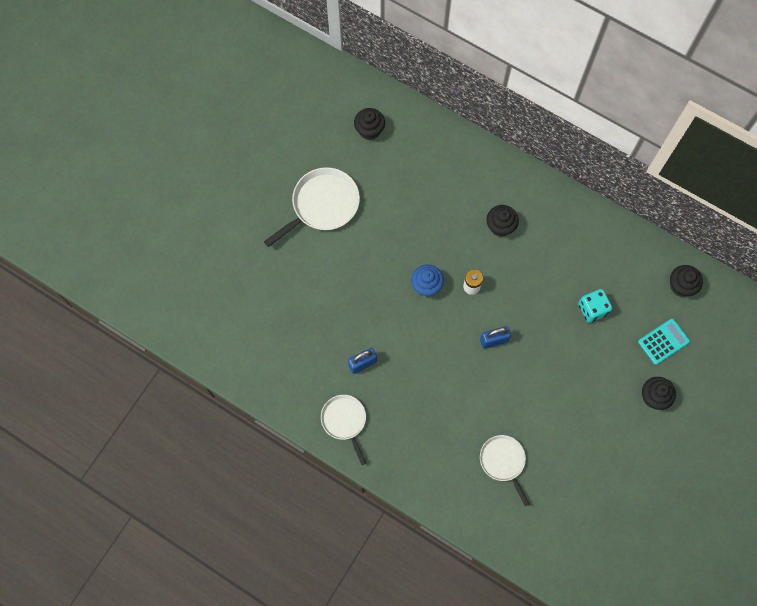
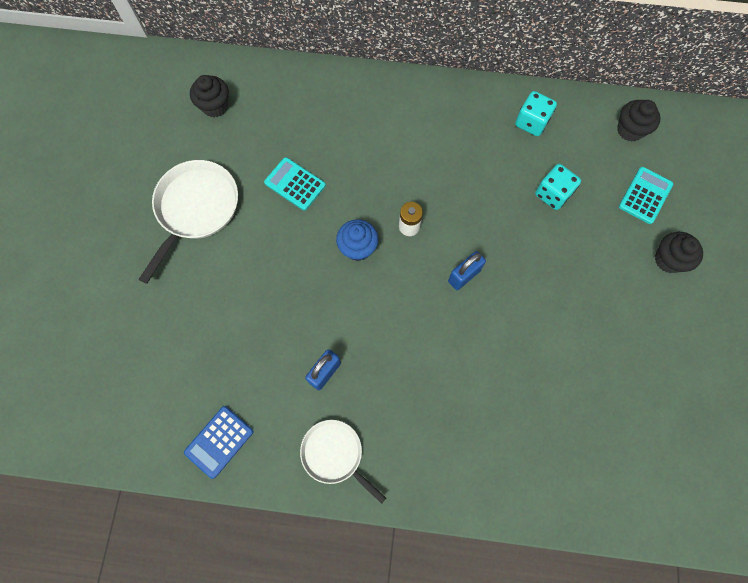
camera: 25 degrees left, 0 degrees up
white pan [480,435,530,507] -> none
black cupcake [486,205,519,237] -> none
none -> blue calculator [184,406,253,479]
none -> turquoise calculator [264,157,326,211]
none -> turquoise dice [515,91,557,136]

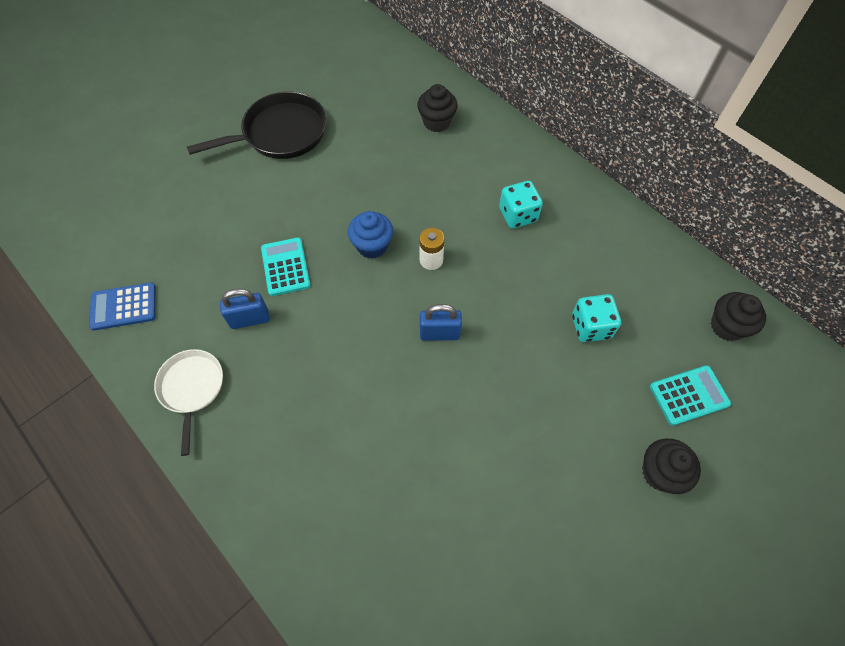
camera: 40 degrees right, 10 degrees down
white pan [138,160,238,284] -> black pan [187,92,327,159]
black cupcake [190,75,229,117] -> black cupcake moved to [417,84,458,132]
turquoise calculator [264,157,326,211] -> turquoise calculator moved to [261,237,310,296]
turquoise dice [515,91,557,136] -> turquoise dice moved to [499,181,543,228]

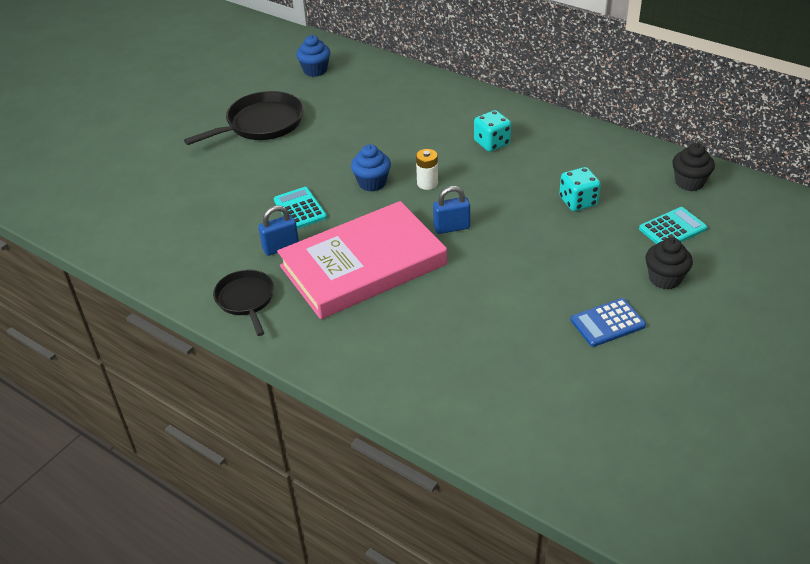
camera: 10 degrees left, 20 degrees down
blue calculator [89,283,156,331] -> blue calculator moved to [571,298,646,347]
white pan [154,349,223,456] -> black pan [213,270,274,336]
black cupcake [417,84,458,132] -> none
none -> pink book [277,201,447,319]
none -> blue cupcake [296,35,330,77]

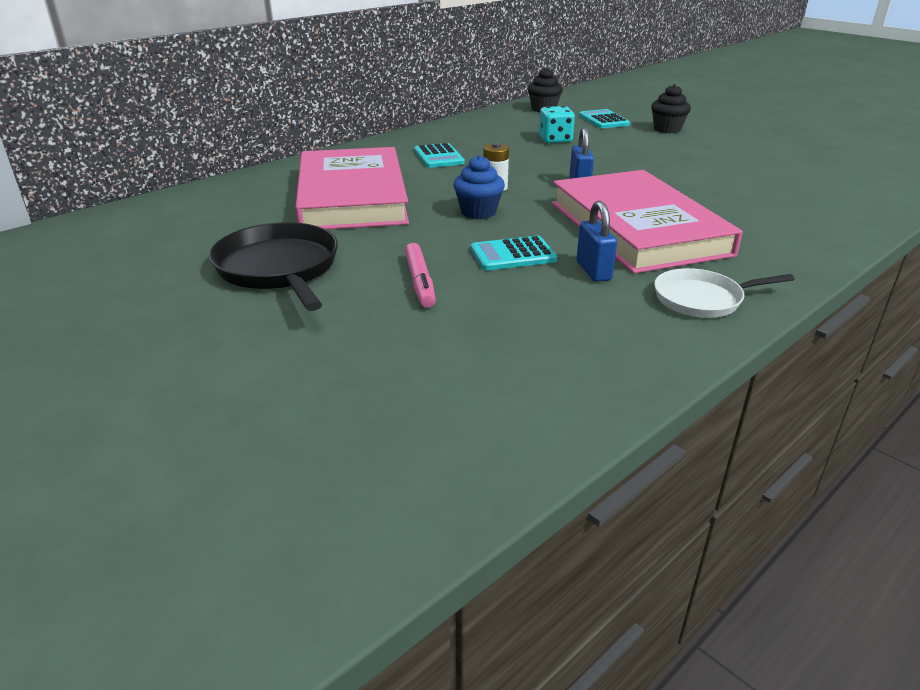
camera: 80 degrees left, 10 degrees down
black pan [213,270,274,336] -> white pan [654,268,794,318]
blue cupcake [296,35,330,77] -> none
turquoise dice [474,110,511,152] -> turquoise calculator [414,143,465,168]
blue calculator [571,298,646,347] -> none
none -> pink book [295,147,409,230]
none -> pink marker [405,243,436,308]

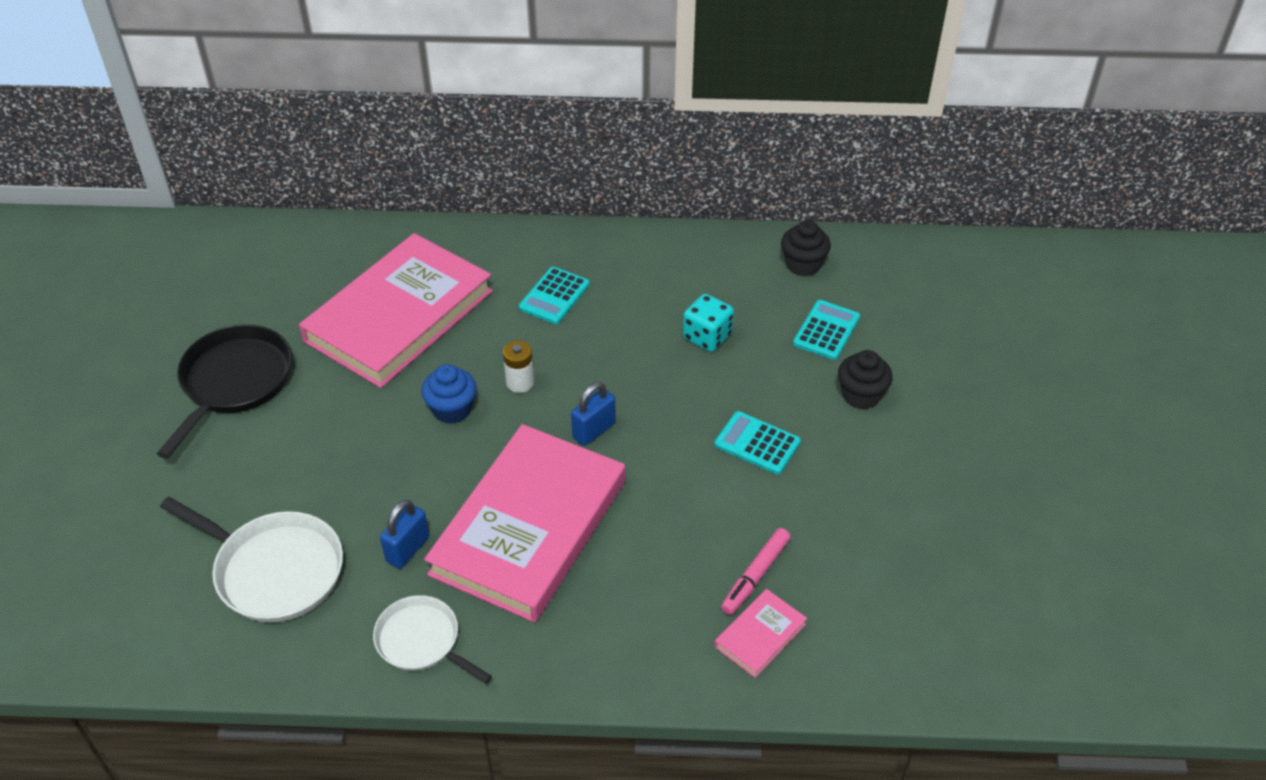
camera: 45 degrees right, 15 degrees up
pink marker [405,243,436,308] -> pink marker moved to [721,528,791,615]
turquoise calculator [471,236,557,270] -> turquoise calculator moved to [714,411,801,474]
none -> white pan [160,497,343,622]
none -> pink book [714,589,807,678]

